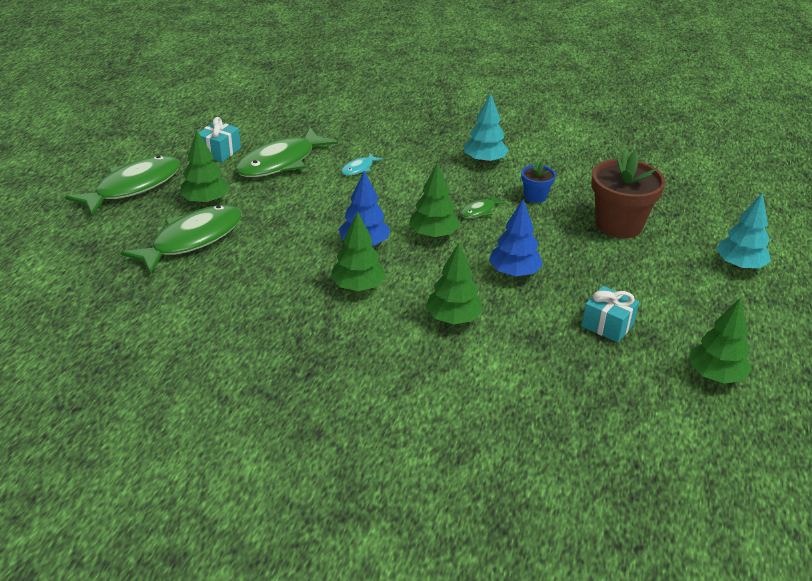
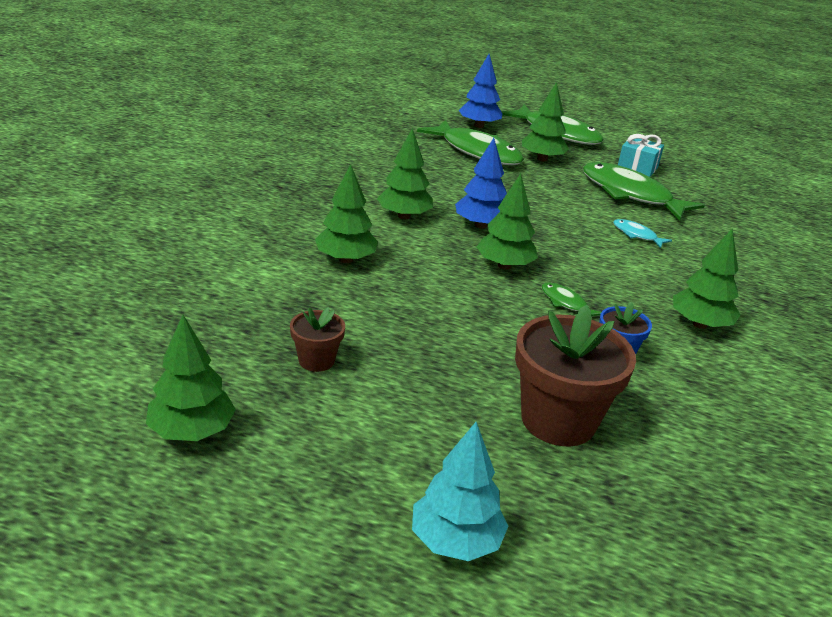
camera: 90 degrees right, 5 degrees down
turquoise tree [464,93,509,164] -> green tree [673,228,740,329]
blue tree [489,199,543,277] -> blue tree moved to [459,54,503,128]
turquoise gift [582,286,639,343] -> brown flower pot [290,307,345,372]

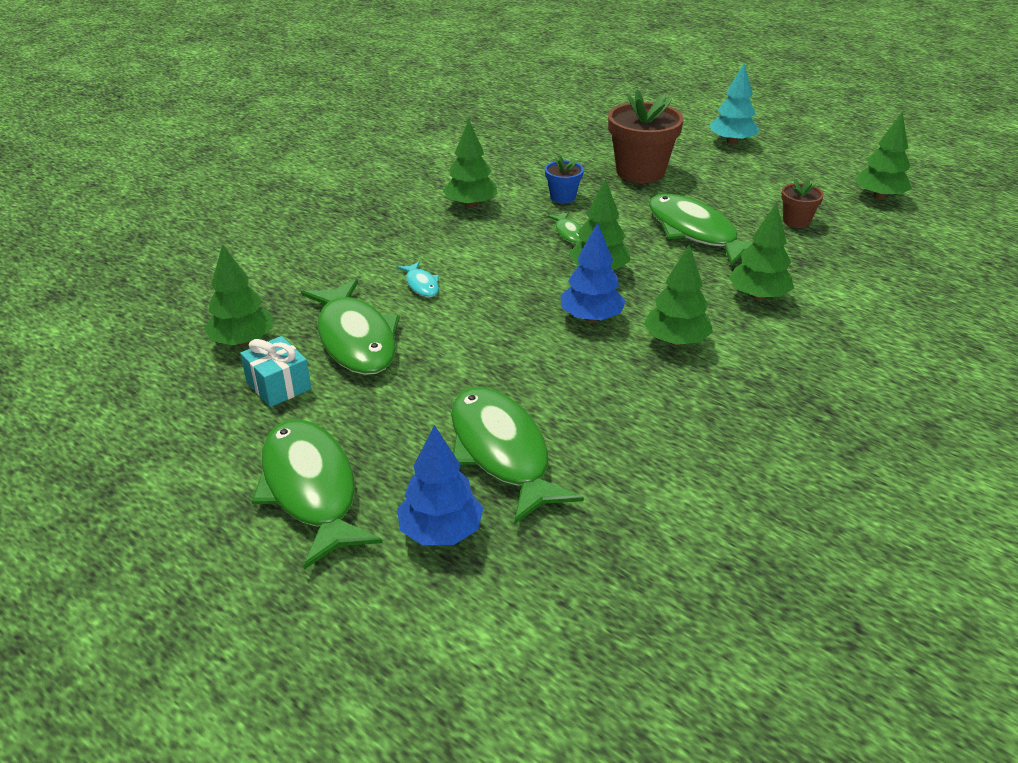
camera: 155 degrees left, 5 degrees up
green tree [522,82,569,161] -> green tree moved to [204,244,273,346]
none -> green fish [649,194,752,266]

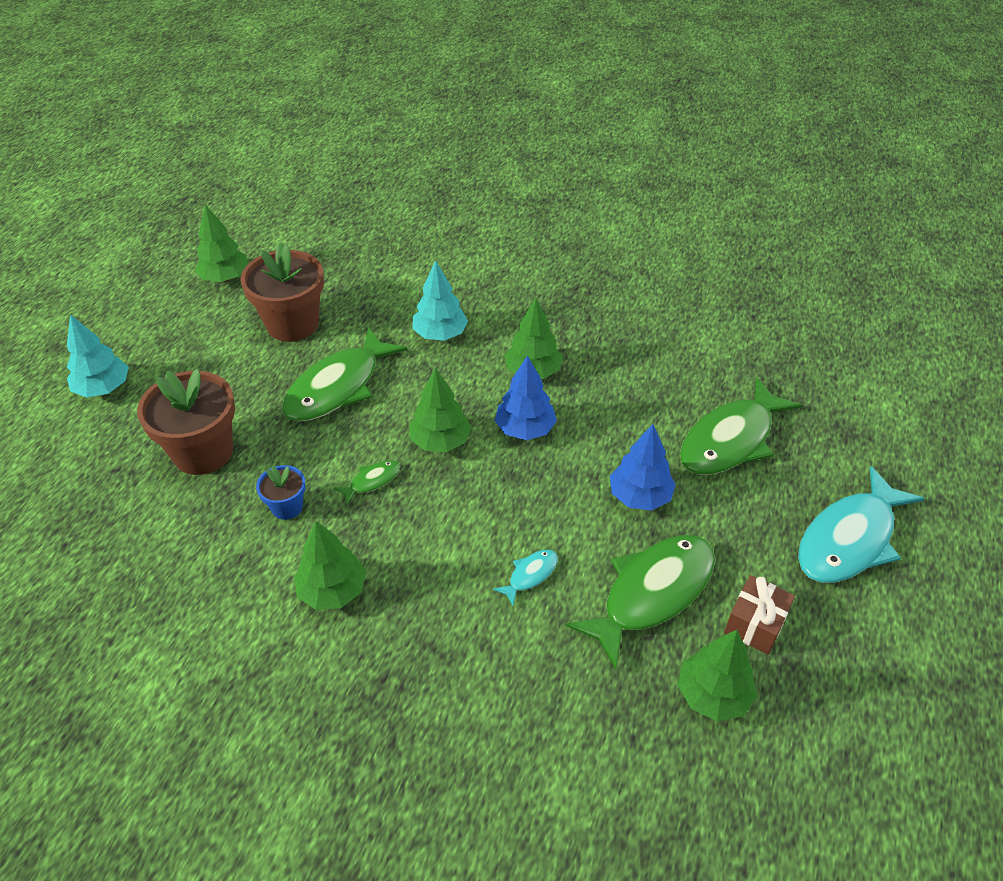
camera: 110 degrees left, 10 degrees up
turquoise gift [240,336,311,407] -> brown gift [724,575,795,654]
green fish [251,419,382,569] -> turquoise fish [798,466,925,583]
blue tree [397,425,483,545] -> blue tree moved to [610,424,676,511]
green tree [729,202,794,300] -> turquoise tree [412,260,468,341]
brown flower pot [781,178,824,228] -> brown flower pot [240,243,324,342], size x1.98

